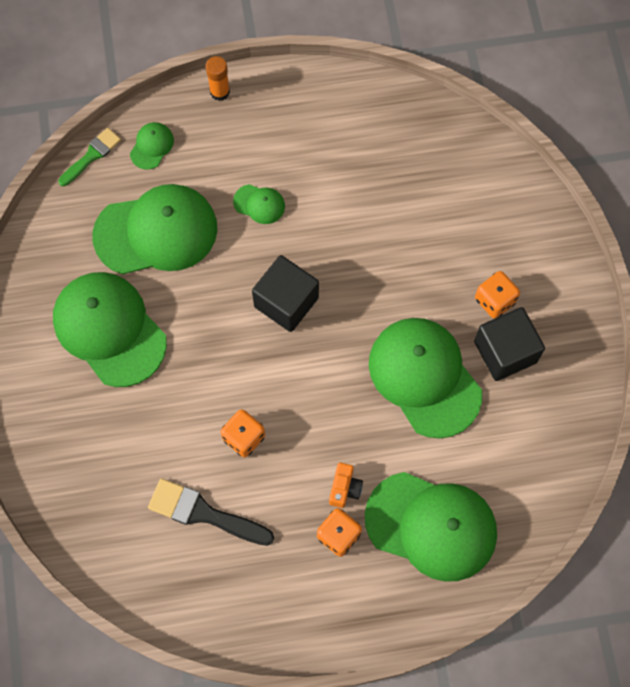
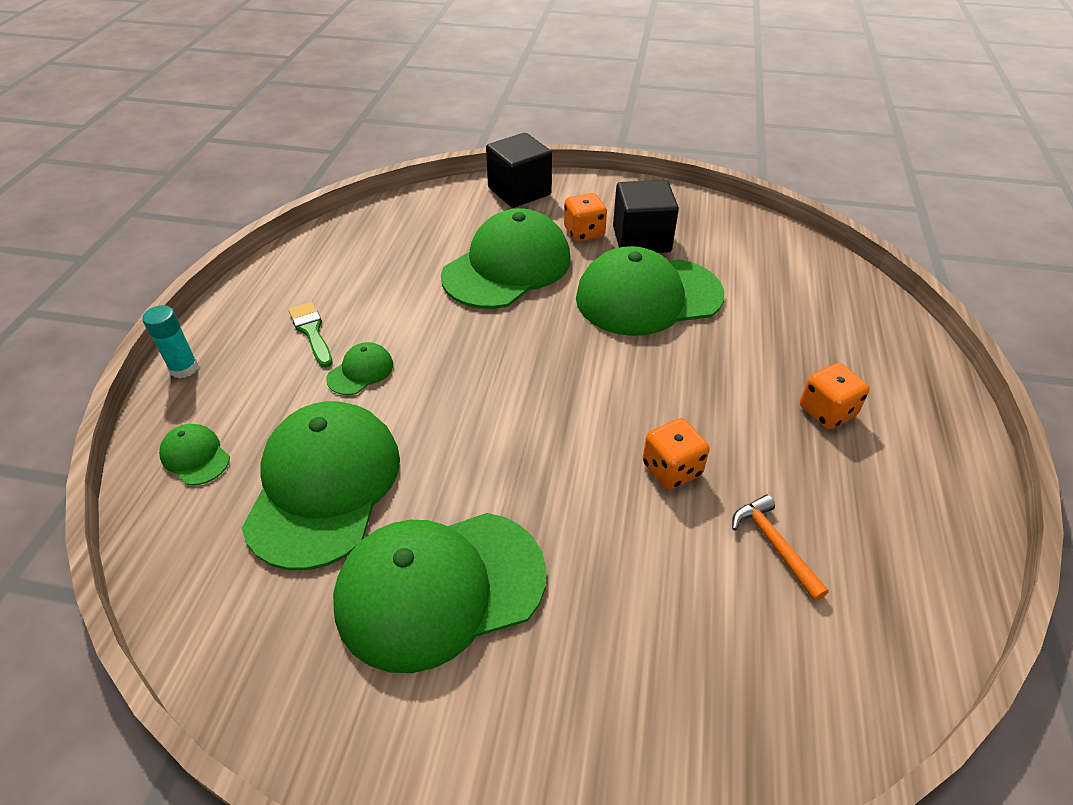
camera: 70 degrees left, 25 degrees down
green brush [58,128,121,186] -> green brush moved to [289,302,333,367]
black brush [148,478,274,546] -> orange hammer [732,495,829,601]
orange glue stick [205,56,230,101] -> turquoise glue stick [142,305,199,378]
black cube [252,255,319,332] -> black cube moved to [486,133,552,208]
orange camera [329,463,363,508] -> none
green cap [365,472,497,582] -> green cap moved to [441,208,571,309]

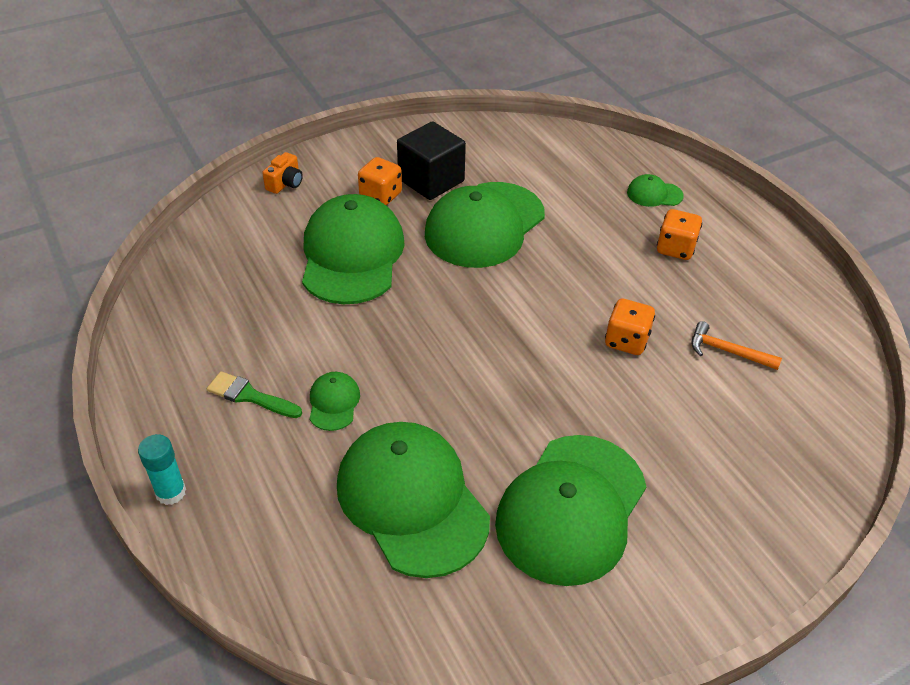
camera: 40 degrees left, 0 degrees up
green cap [159,424,230,485] -> green cap moved to [627,174,684,207]
black cube [486,133,552,208] -> orange camera [263,152,303,194]

